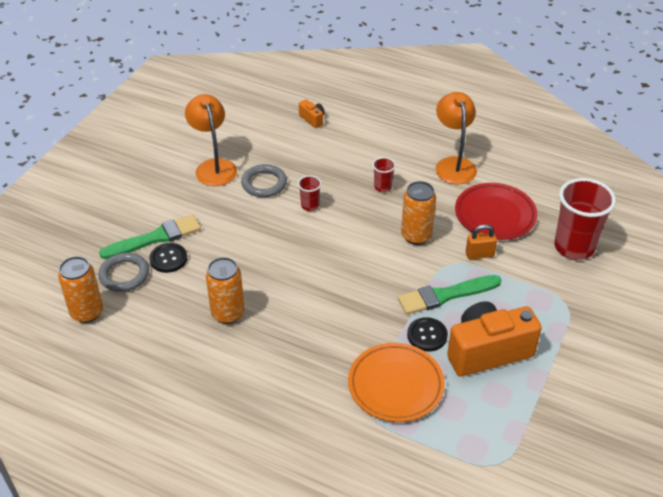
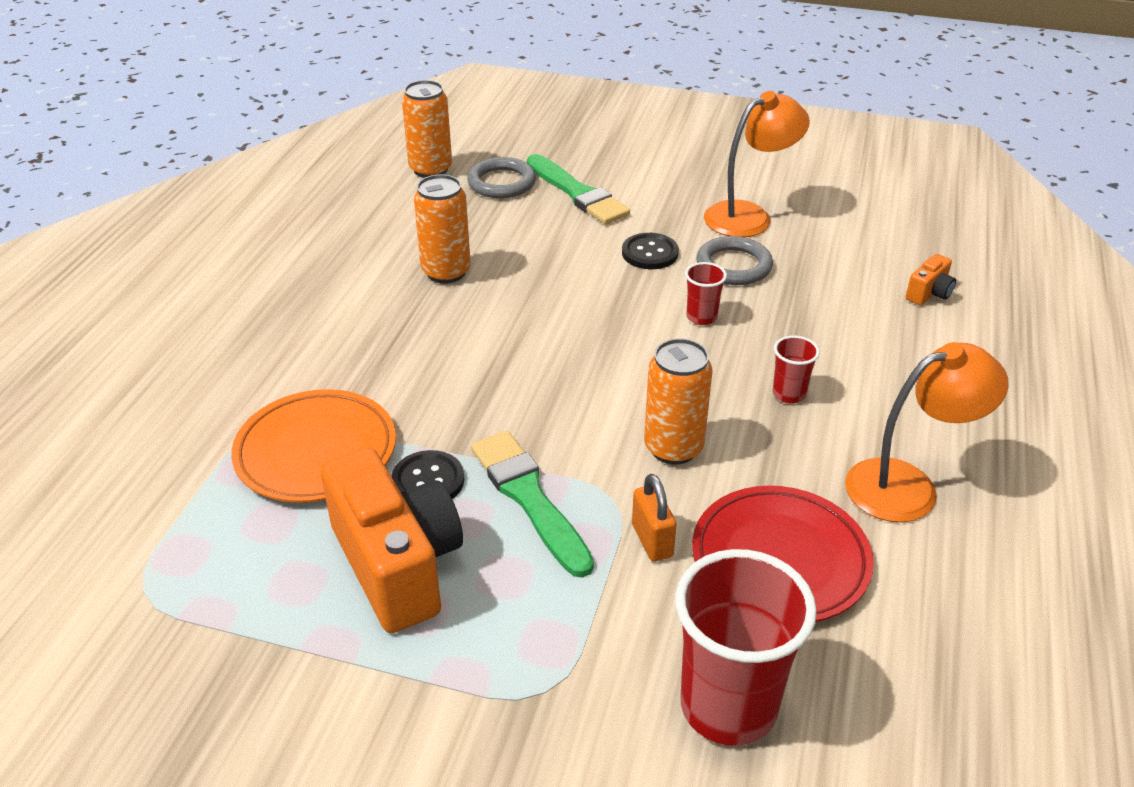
camera: 80 degrees right, 5 degrees down
black button [149,243,187,273] -> black button moved to [622,233,679,269]

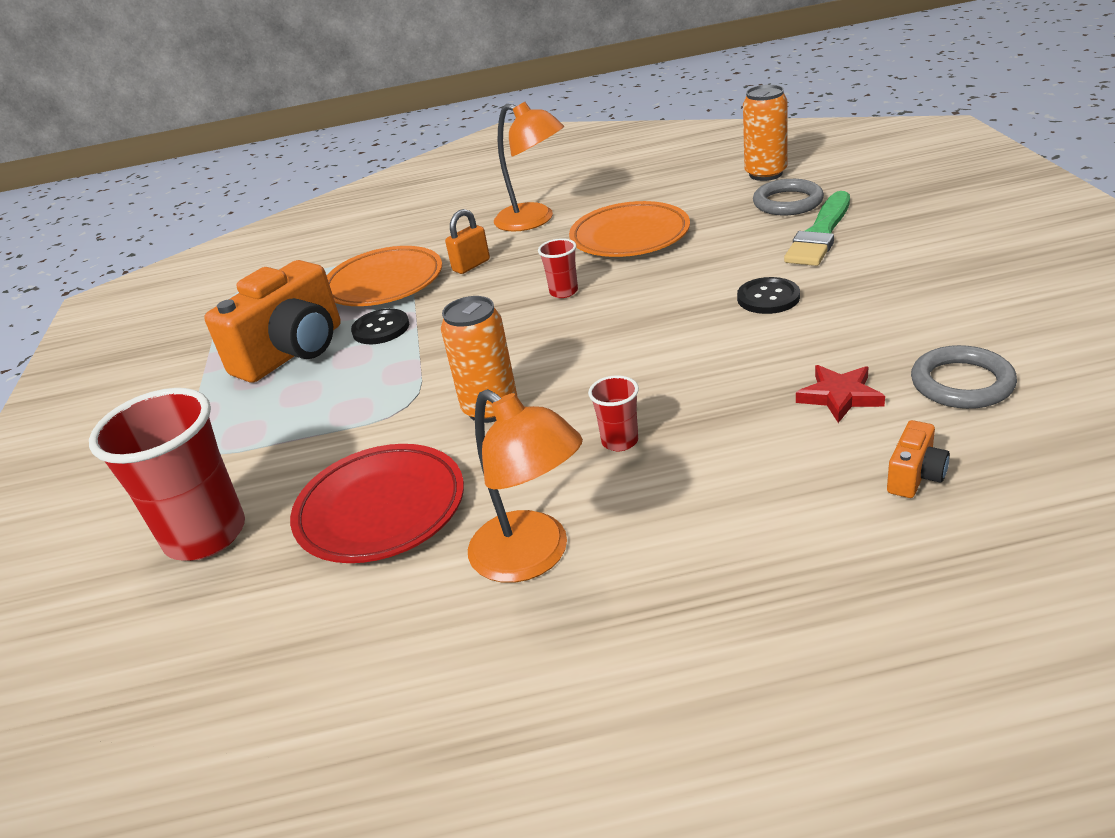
camera: 70 degrees right, 5 degrees down
orange can [414,174,471,284] -> orange plate [569,201,690,257]
green brush [471,431,594,578] -> none
orange padlock [632,474,677,562] -> orange padlock moved to [445,209,490,274]
red cup [685,262,727,325] -> red cup moved to [538,238,578,298]
grey ring [696,236,773,285] -> grey ring moved to [911,345,1017,409]
orange lamp [704,91,810,237] -> orange lamp moved to [494,102,564,232]
orange camera [906,254,956,305] -> orange camera turned 75 degrees counterclockwise [887,420,950,498]
none -> red star [796,365,885,423]

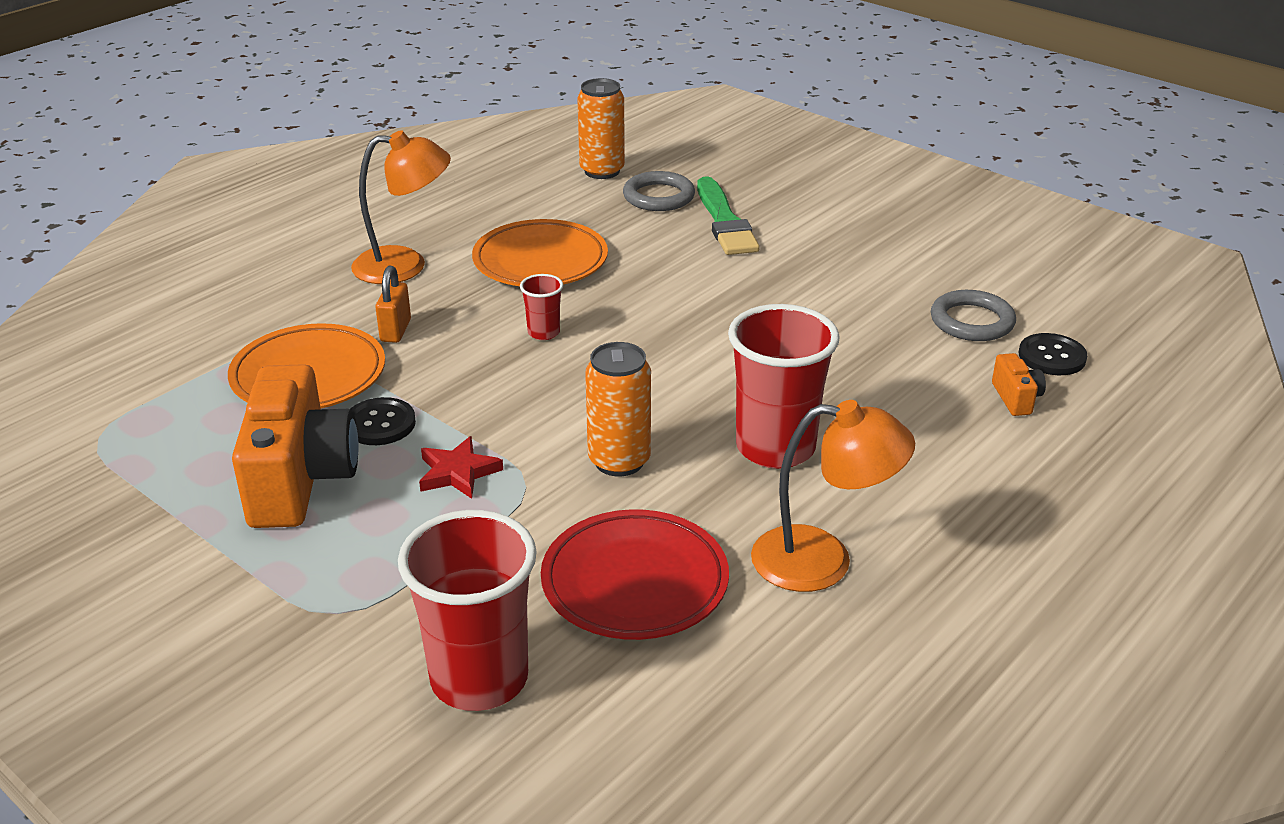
camera: 45 degrees left, 0 degrees up
red cup [588,375,639,451] -> red cup [728,304,840,469], size x2.18
black button [737,277,800,314] -> black button moved to [1019,333,1087,375]
red star [796,365,885,423] -> red star moved to [419,436,503,499]

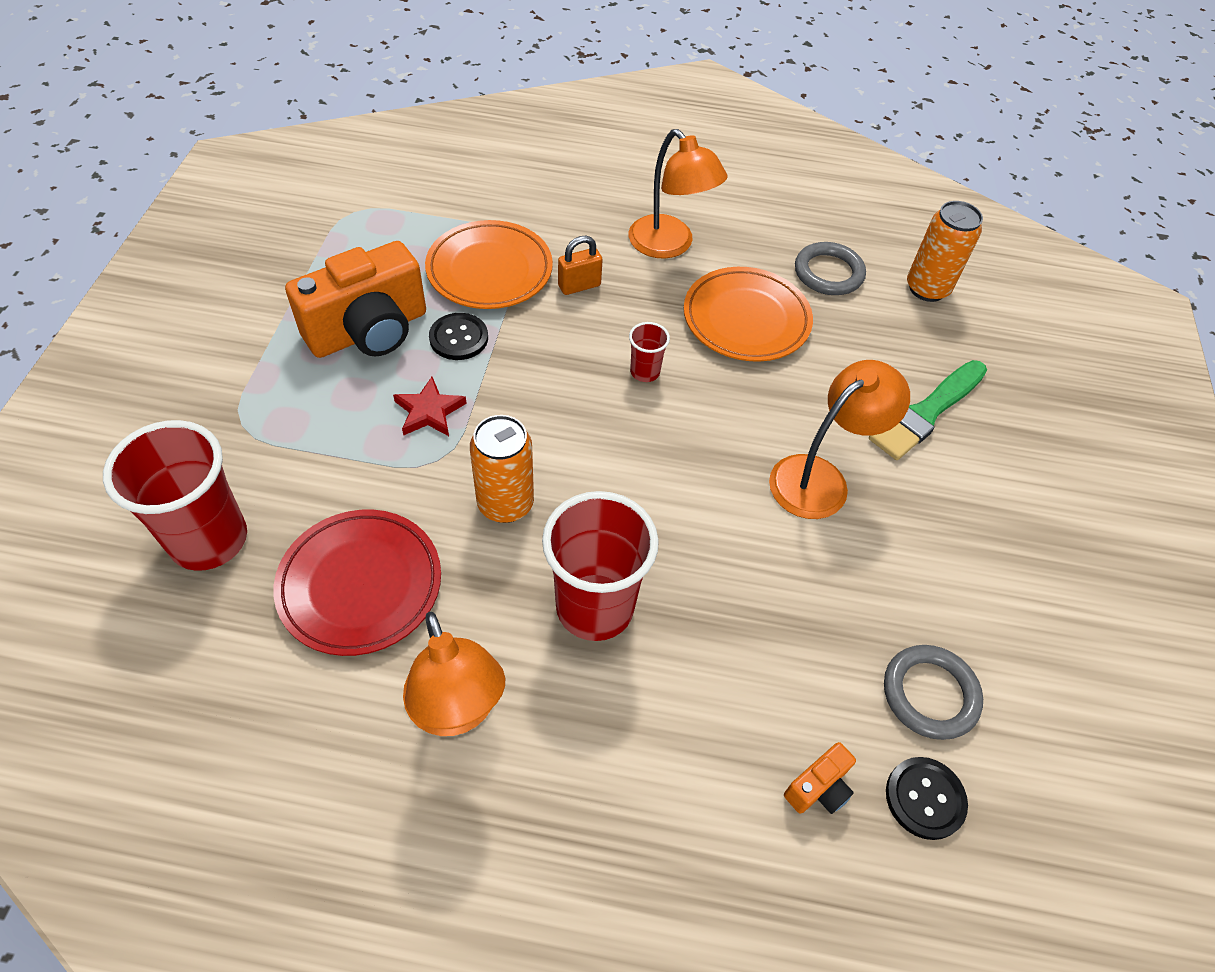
camera: 55 degrees right, 20 degrees up
grey ring [623,171,695,211] -> grey ring moved to [795,242,866,295]
none -> orange lamp [769,360,910,519]

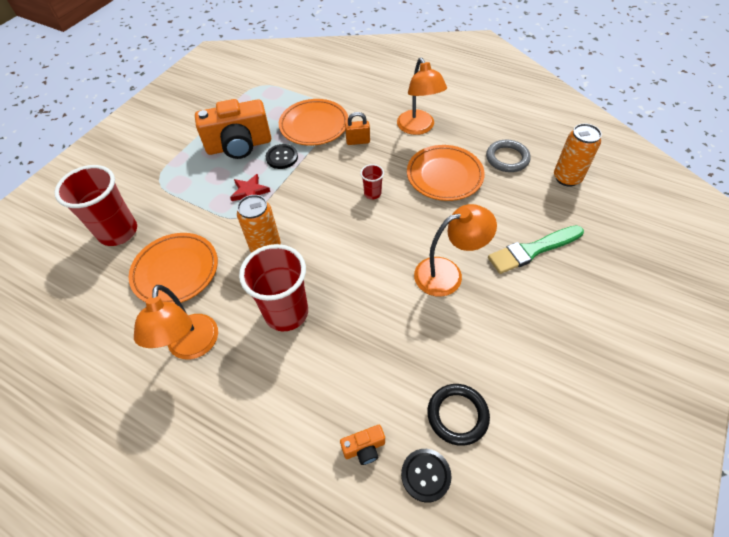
camera: 25 degrees right, 0 degrees up
red plate [274,510,441,656] -> orange plate [129,233,218,303]
grey ring [884,645,983,740] -> black ring [427,384,490,446]

